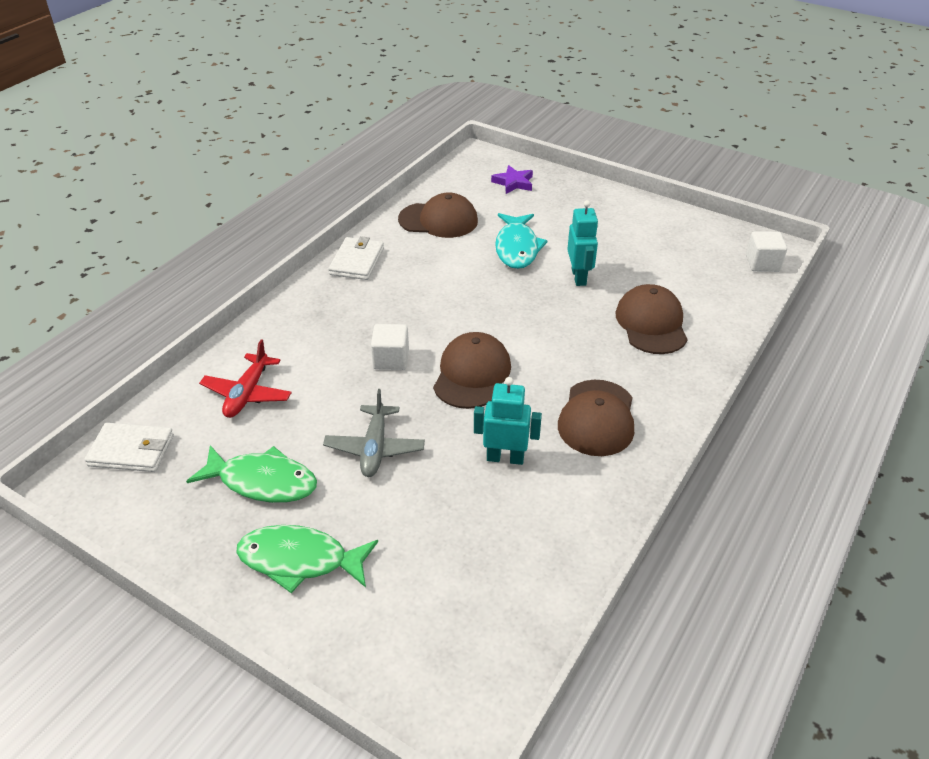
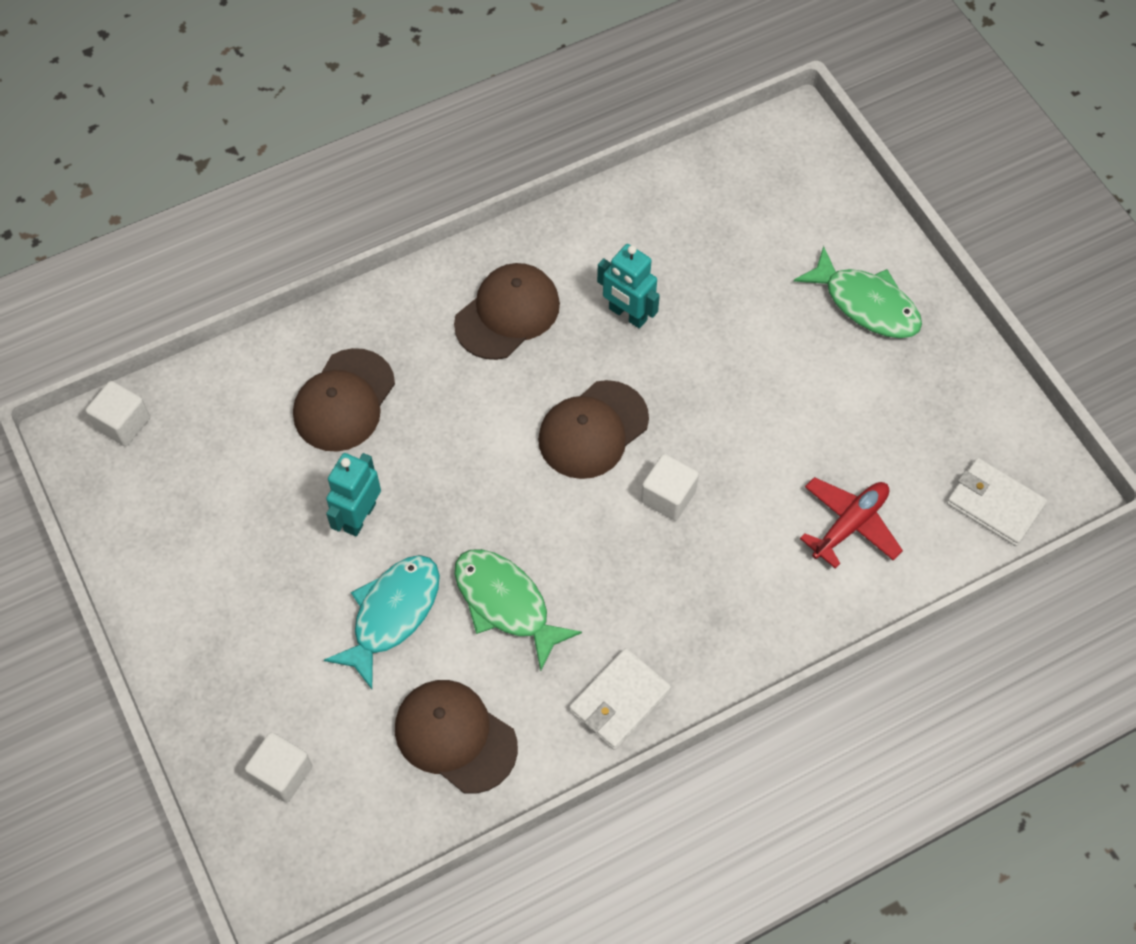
camera: 150 degrees left, 20 degrees up
green fish [186,445,317,503] -> green fish moved to [454,549,582,671]
grey plane [323,389,425,477] -> none
purple star [491,165,533,194] -> white cube [245,732,313,802]

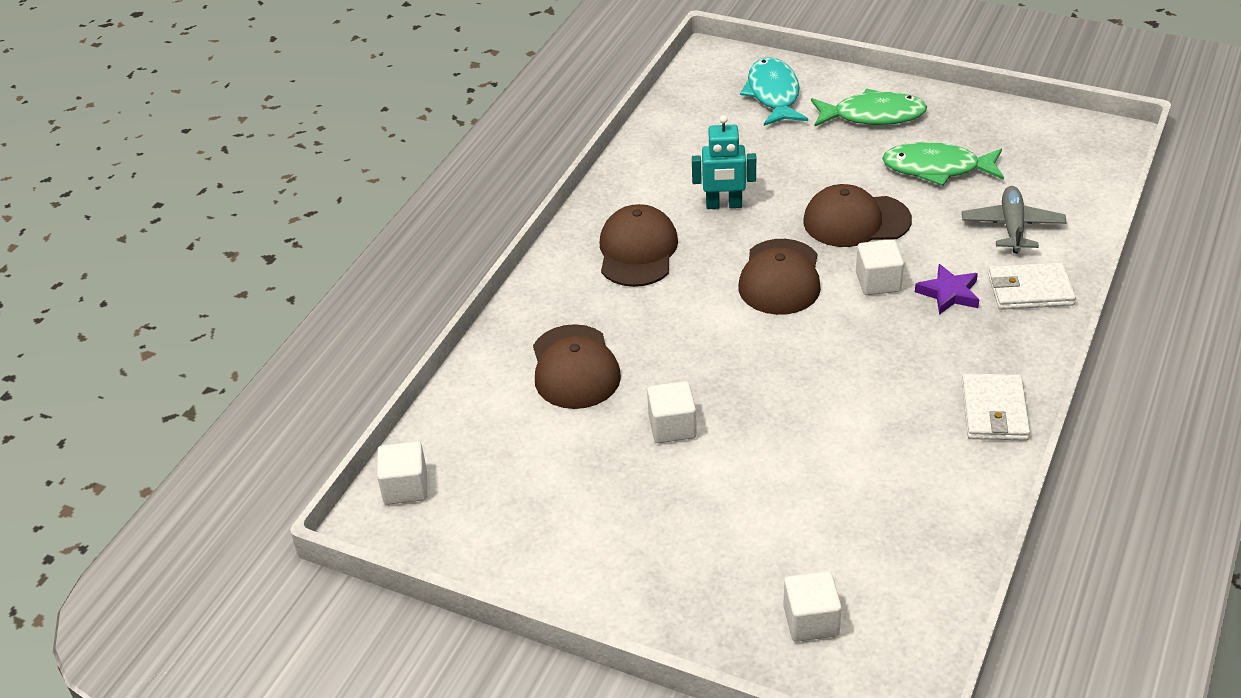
camera: 35 degrees left, 20 degrees down
turquoise fish [324,555,440,689] -> turquoise fish moved to [740,57,808,126]
turquoise robot [326,453,381,537] -> white cube [647,381,697,443]
brown cap [395,680,518,794] -> brown cap moved to [803,184,912,247]
green fish [454,549,582,671] -> green fish moved to [882,142,1004,186]
red plane [800,477,903,569] -> grey plane [962,186,1067,253]
white wallet [947,458,1047,546] -> white wallet moved to [988,262,1076,310]
none -> purple star [915,264,979,315]

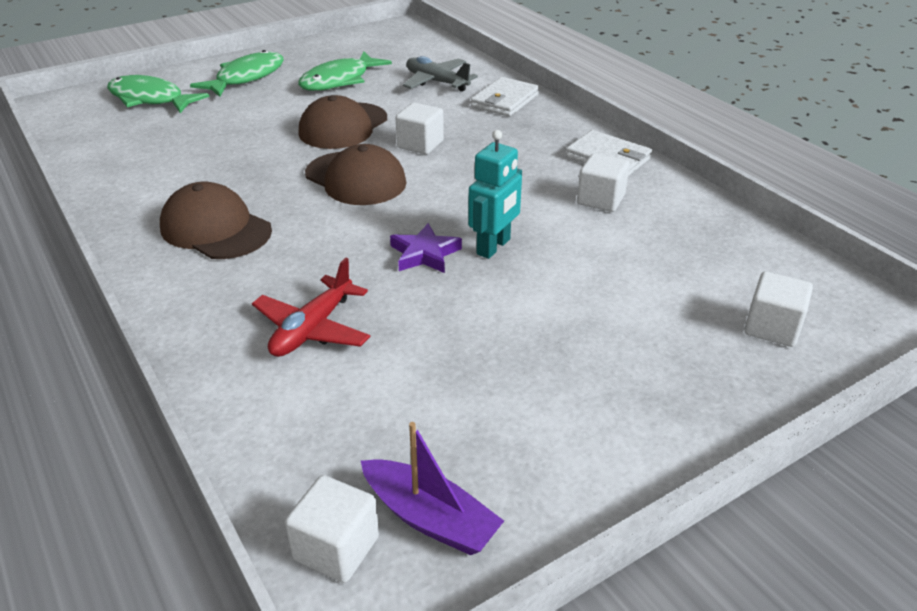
camera: 60 degrees left, 5 degrees down
brown cap [533,324,621,409] -> red plane [252,258,370,357]
white cube [647,381,697,443] -> white cube moved to [577,153,630,212]
turquoise robot [692,115,756,209] -> turquoise robot moved to [468,130,522,259]
turquoise fish [740,57,808,126] -> green fish [107,75,210,113]
purple star [915,264,979,315] -> purple star moved to [390,223,462,273]
none -> purple boat [361,422,504,555]

